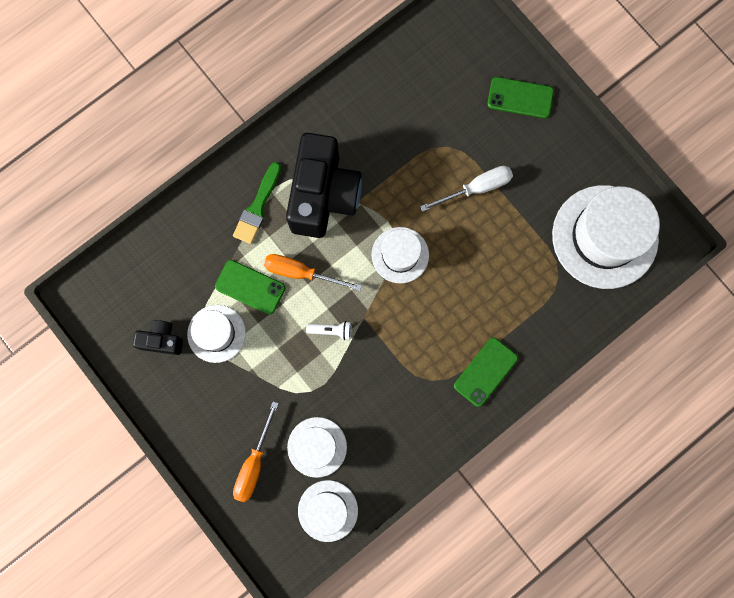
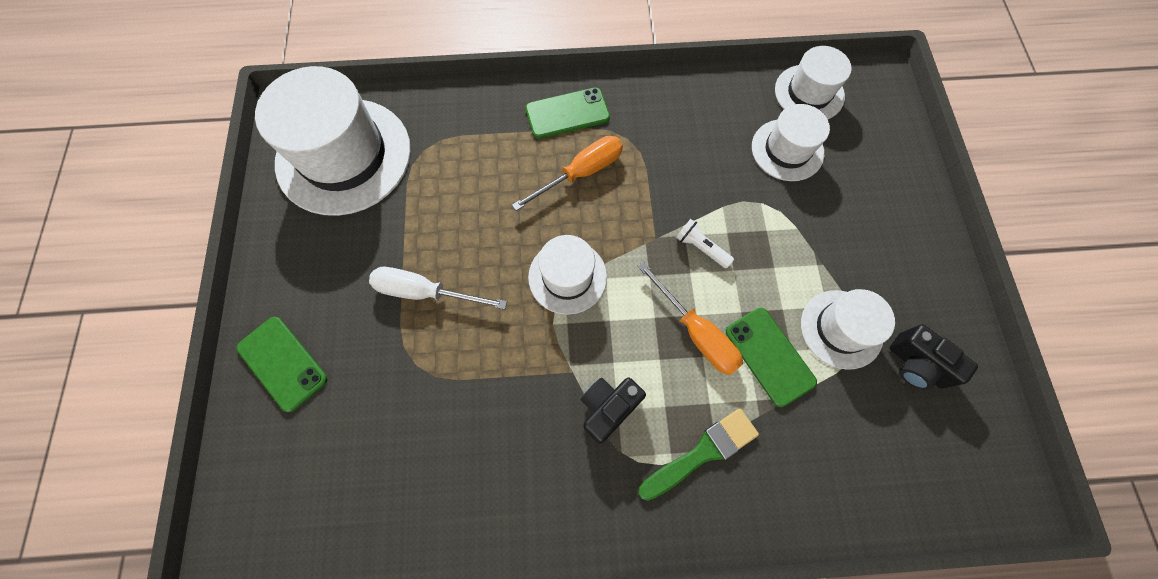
camera: 145 degrees left, 10 degrees down
orange screwdriver [233,401,279,502] -> orange screwdriver moved to [512,136,623,211]
black camera [286,133,362,238] -> black camera [581,378,646,444], size x0.47

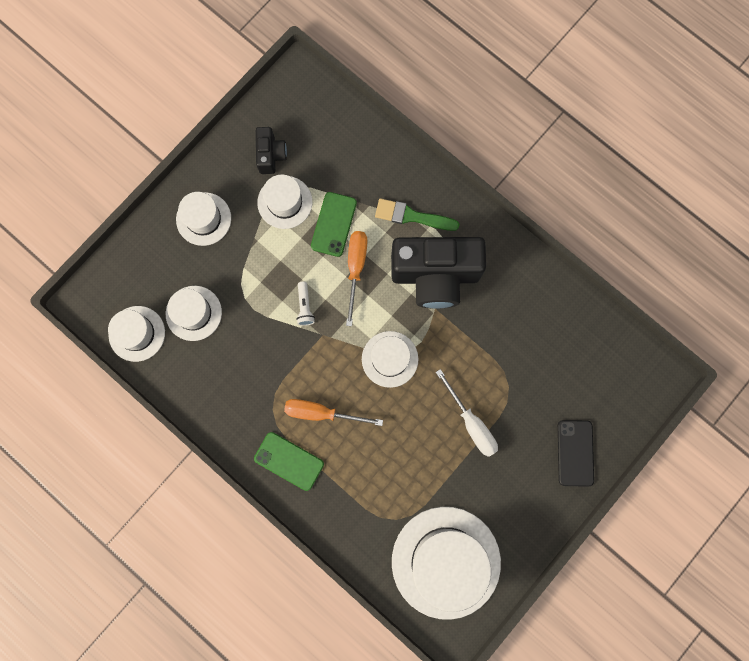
camera: 135 degrees left, 10 degrees up
green phone [237,317,328,412] -> black phone [558,420,594,487]
black camera [581,378,646,444] -> black camera [391,237,486,309], size x2.13
none -> white hat [176,192,231,246]

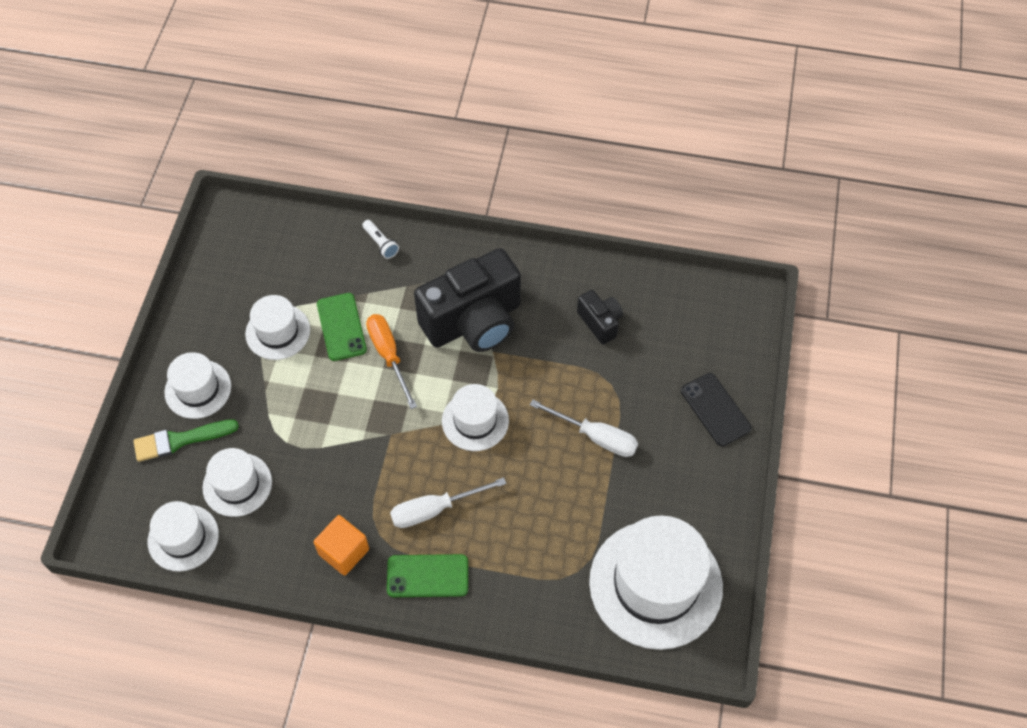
camera: 30 degrees left, 20 degrees down
black camera [256,127,287,174] -> black camera moved to [577,290,623,344]
orange screwdriver [284,399,383,426] -> white screwdriver [390,477,506,528]
white flashlight [296,282,315,326] -> white flashlight moved to [362,220,399,259]
green brush [375,198,460,231] -> green brush moved to [134,419,239,462]
none -> orange cube [314,515,369,576]

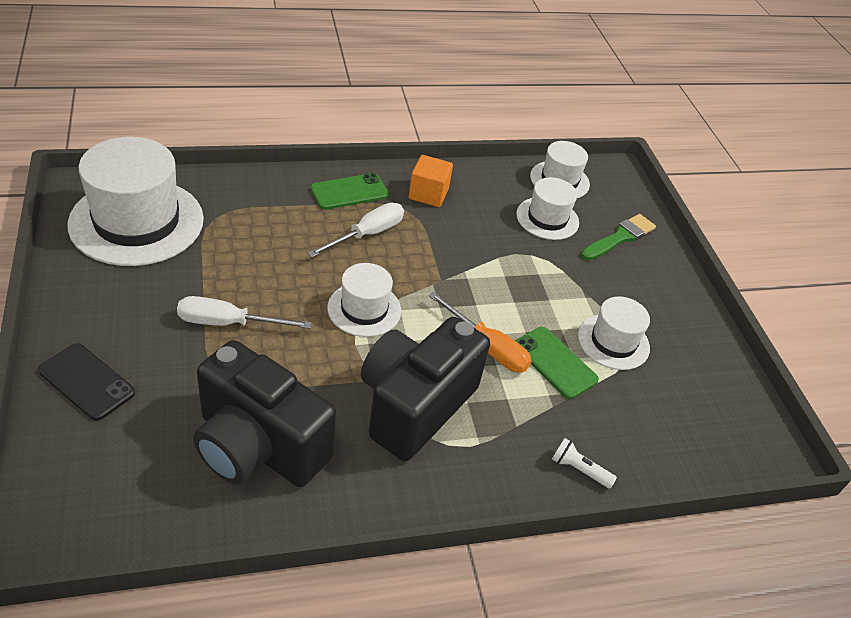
camera: 150 degrees right, 15 degrees down
white hat [164,352,231,419] -> none
black camera [577,290,623,344] -> black camera [193,340,336,487], size x2.13

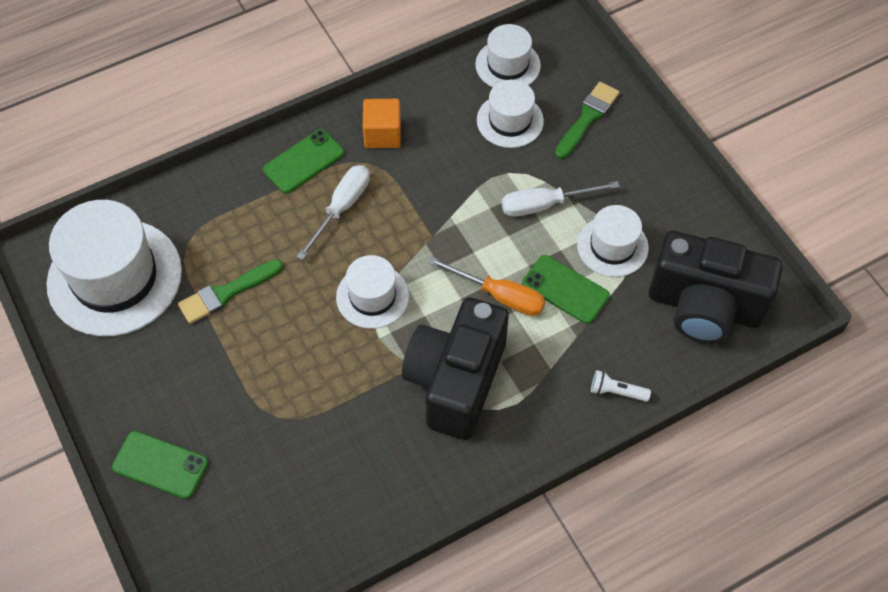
camera: 10 degrees left, 15 degrees up
black phone [38,343,135,421] -> green phone [112,431,208,499]
white screwdriver [177,296,312,329] -> white screwdriver moved to [502,181,620,217]
black camera [193,340,336,487] -> black camera moved to [649,231,783,343]
none -> green brush [178,259,283,324]

